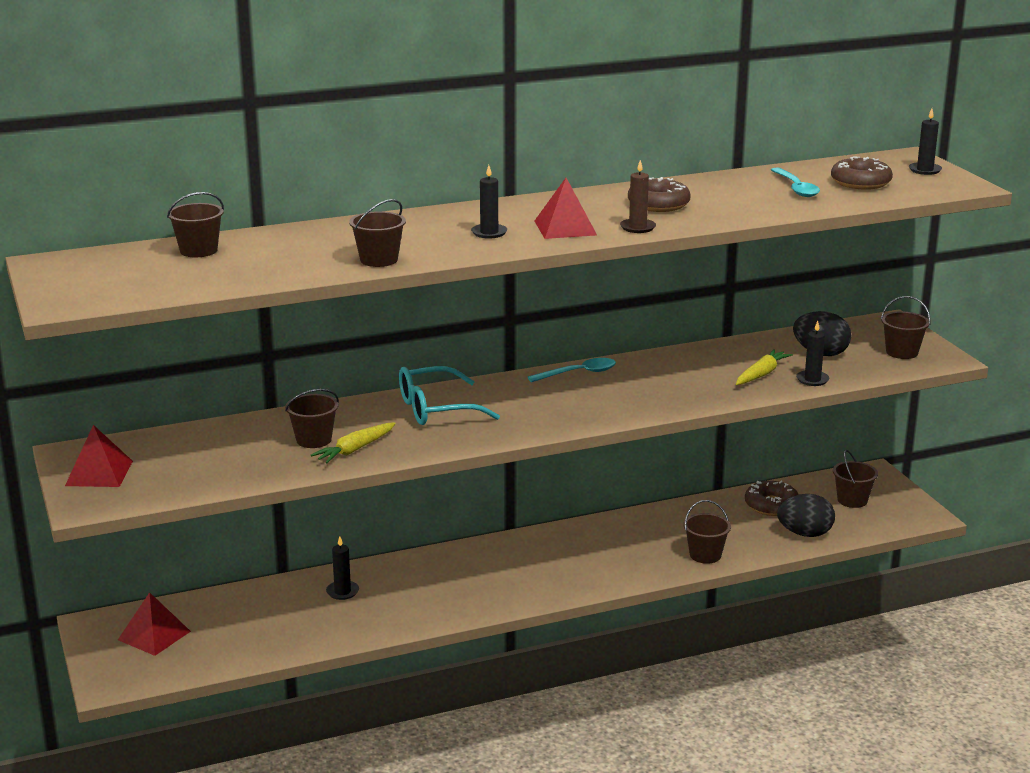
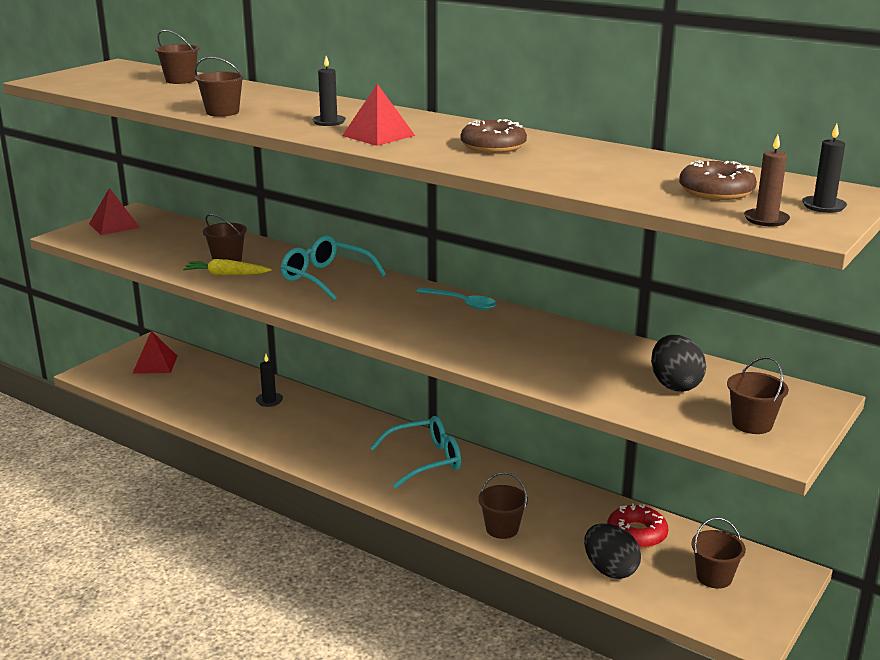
camera: 55 degrees right, 0 degrees up
brown candle [620,160,656,233] -> brown candle moved to [744,135,790,226]
yellow carrot [736,349,793,385] -> none
brown donut [745,481,799,516] -> red donut [607,503,668,548]
turquoise spoon [771,167,820,197] -> none
black candle [796,321,829,386] -> none
none -> turquoise glasses [370,416,461,488]

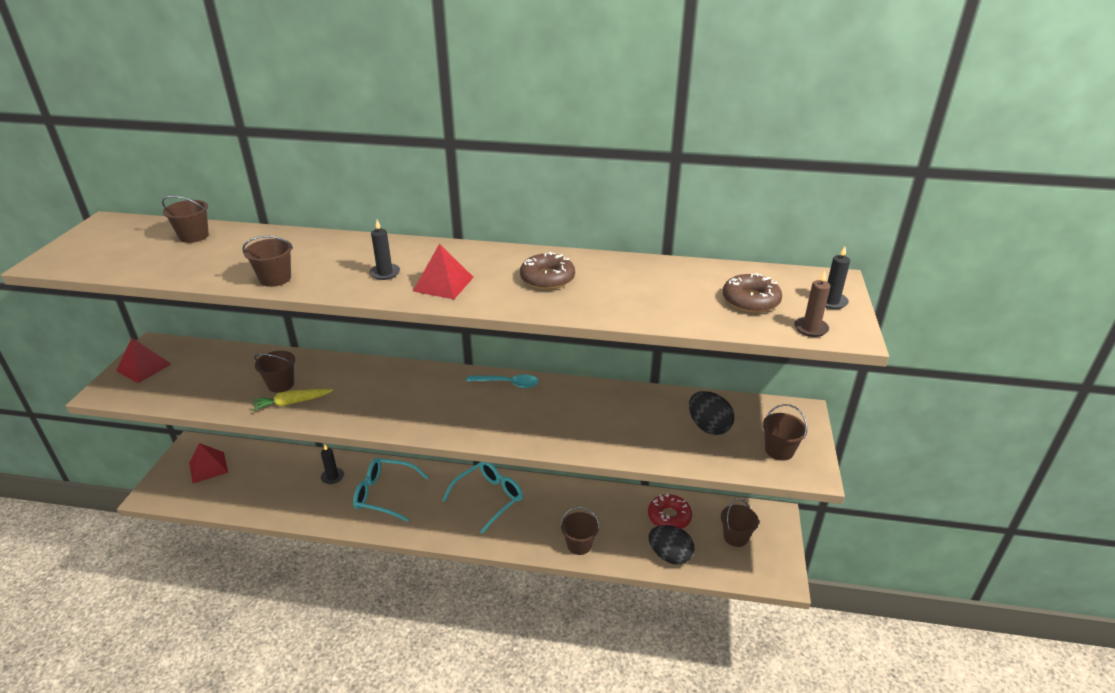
camera: 25 degrees left, 10 degrees up
turquoise glasses [281,235,386,300] -> turquoise glasses moved to [353,458,428,522]

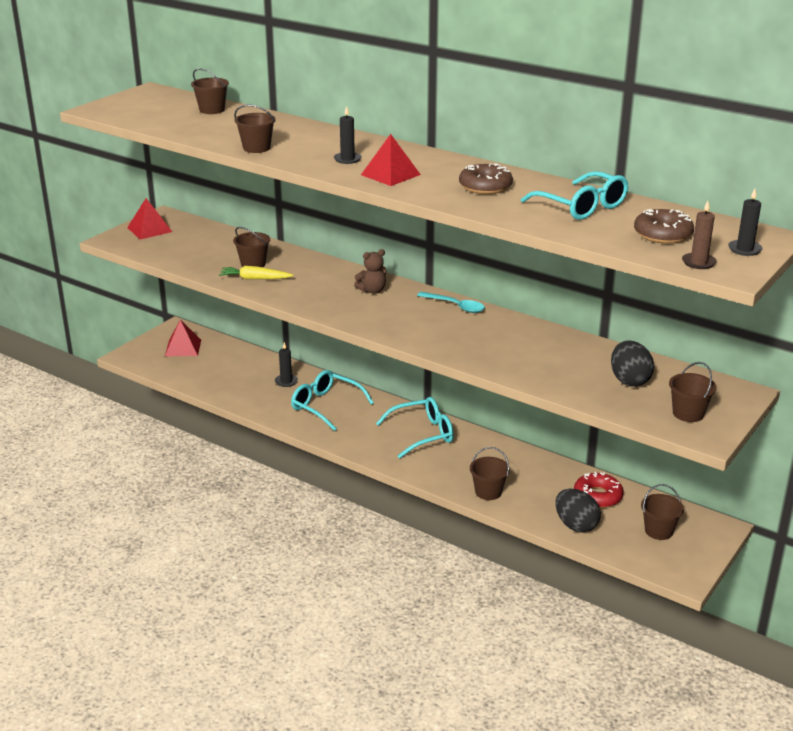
camera: 25 degrees right, 5 degrees down
none -> brown teddy bear [354,249,386,294]
none -> turquoise glasses [521,171,628,220]

